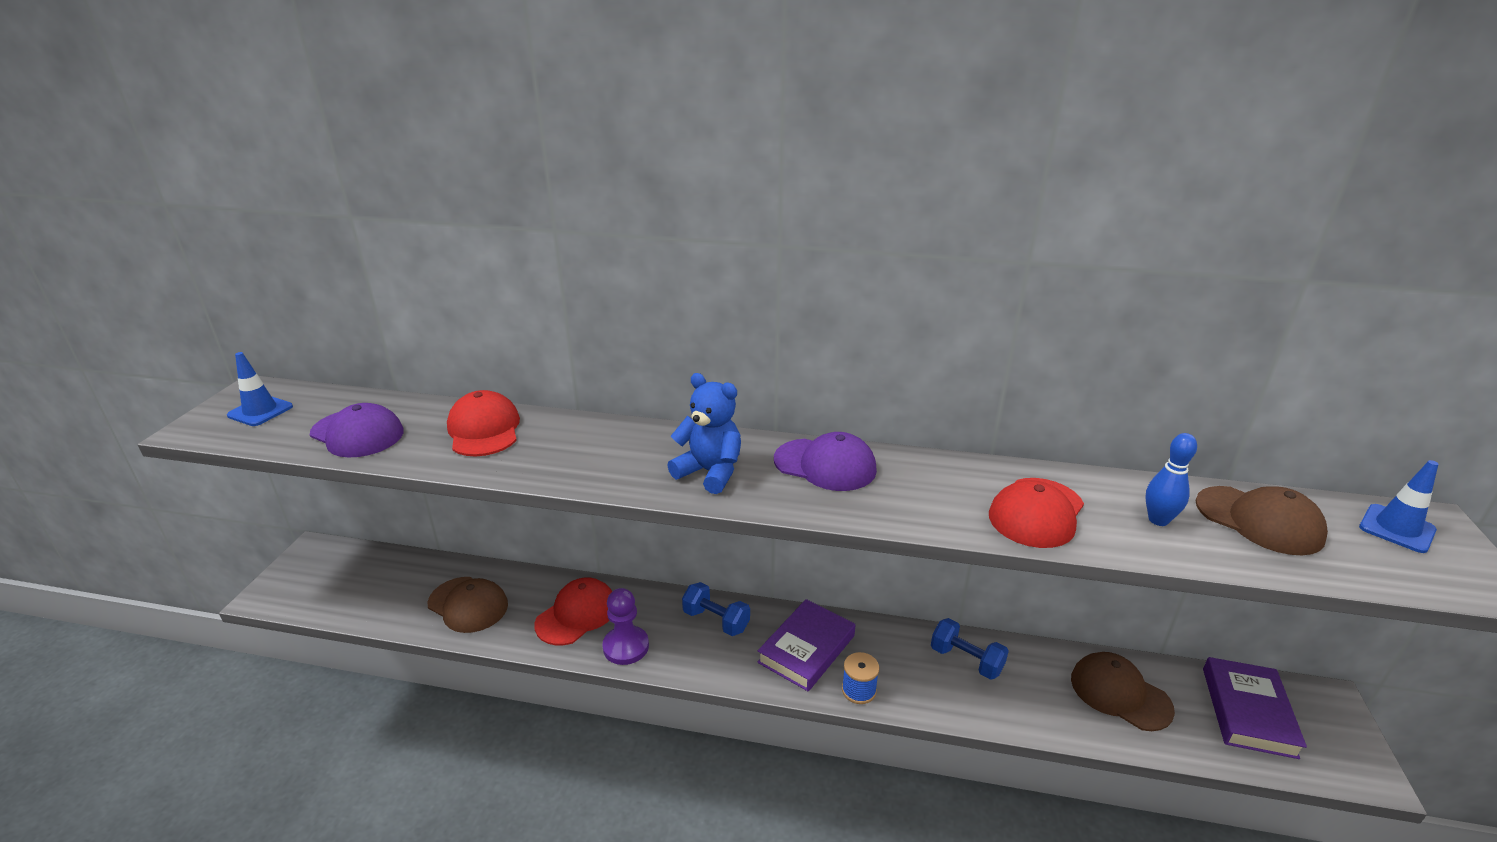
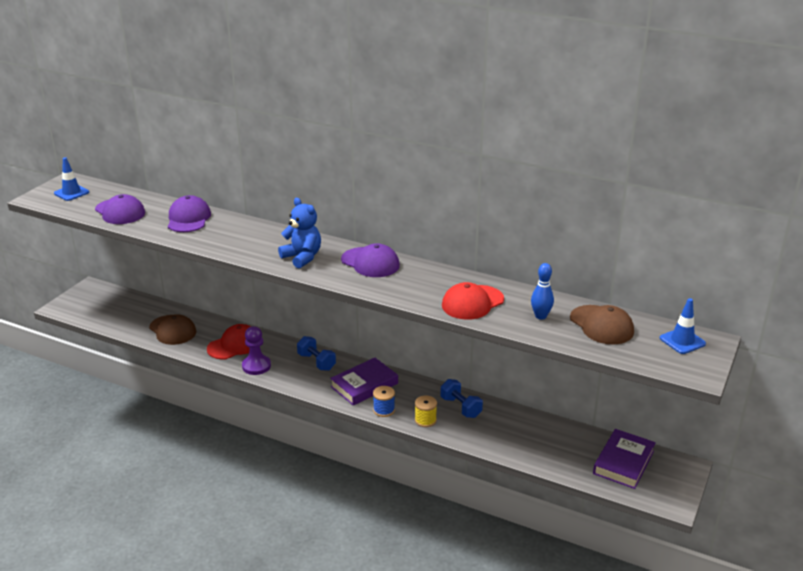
camera: 15 degrees right, 0 degrees up
red cap [447,390,520,456] -> purple cap [168,195,211,232]
brown cap [1071,652,1175,731] -> none
none -> yellow spool [415,395,437,427]

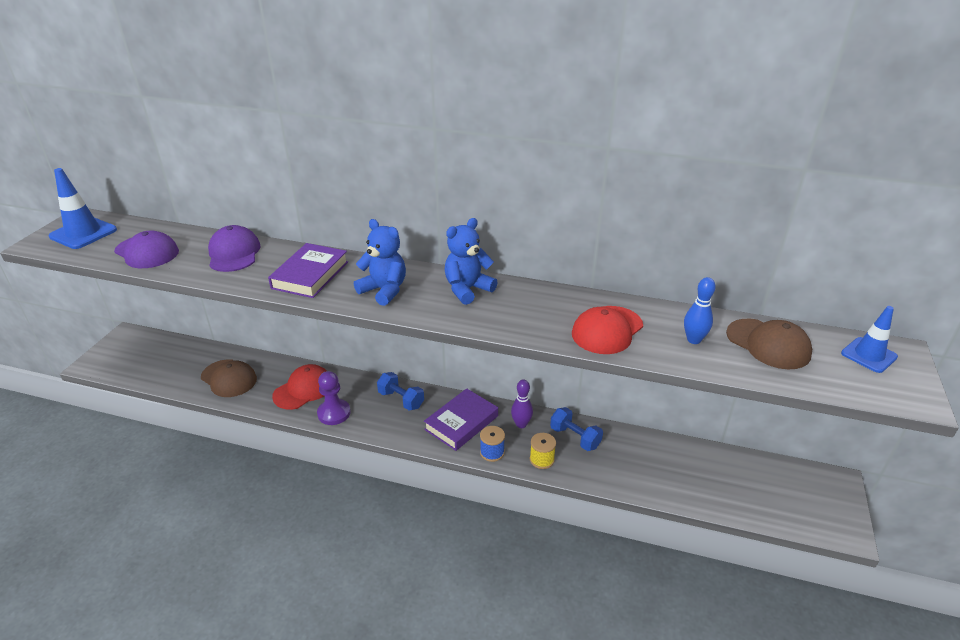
camera: 10 degrees left, 5 degrees up
blue traffic cone [54,157,89,201] -> blue traffic cone [49,168,117,249], size x1.51
purple cap [341,243,400,277] -> blue teddy bear [444,218,498,305]
purple book [593,429,656,489] -> purple book moved to [268,243,348,298]
none -> purple bowling pin [511,379,533,428]

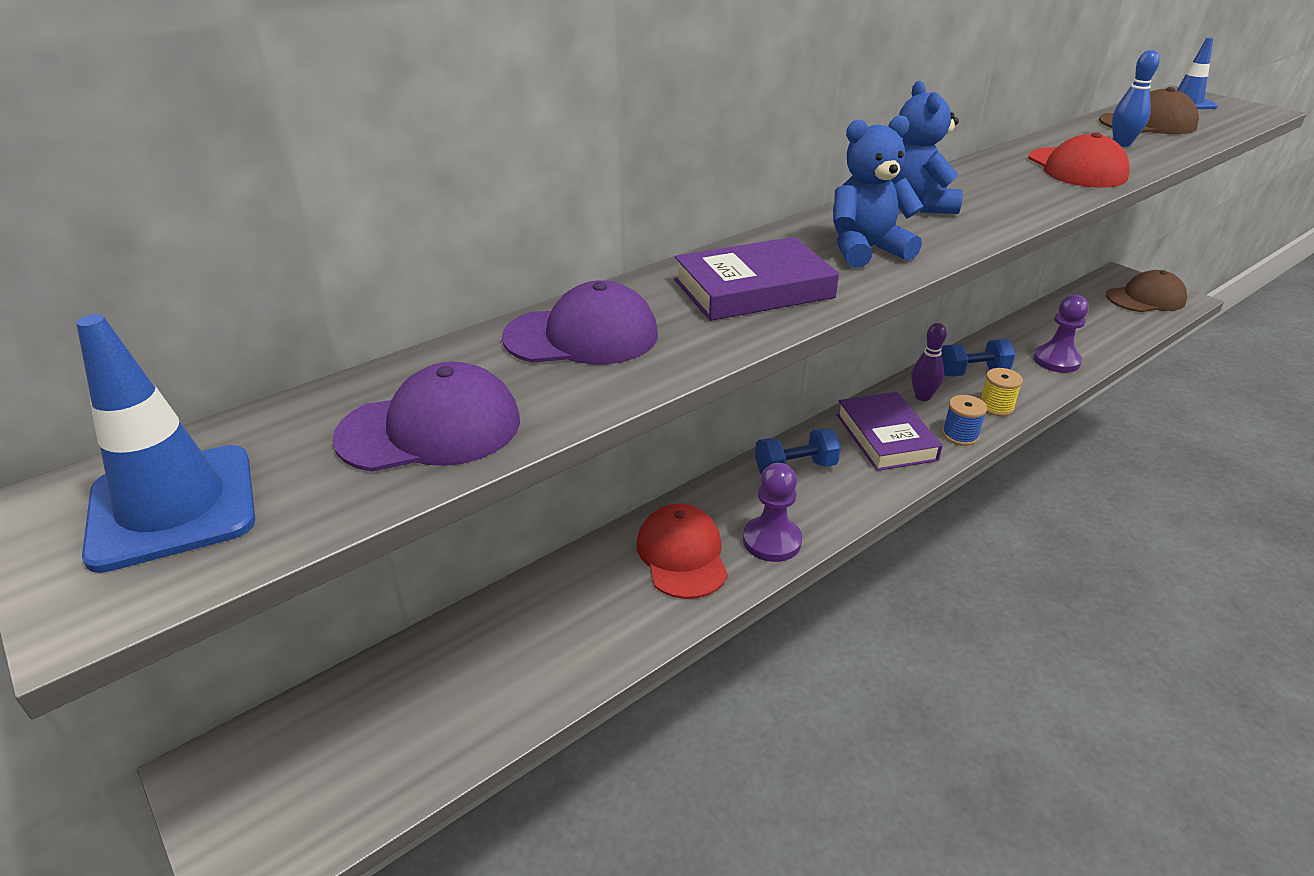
camera: 55 degrees left, 0 degrees up
brown cap [201,359,257,397] -> brown cap moved to [1106,270,1187,312]
purple cap [208,225,261,272] -> purple cap turned 150 degrees clockwise [502,280,658,364]
purple book [268,243,348,298] -> purple book turned 75 degrees counterclockwise [674,237,839,321]
none -> purple pawn [1033,295,1089,373]

